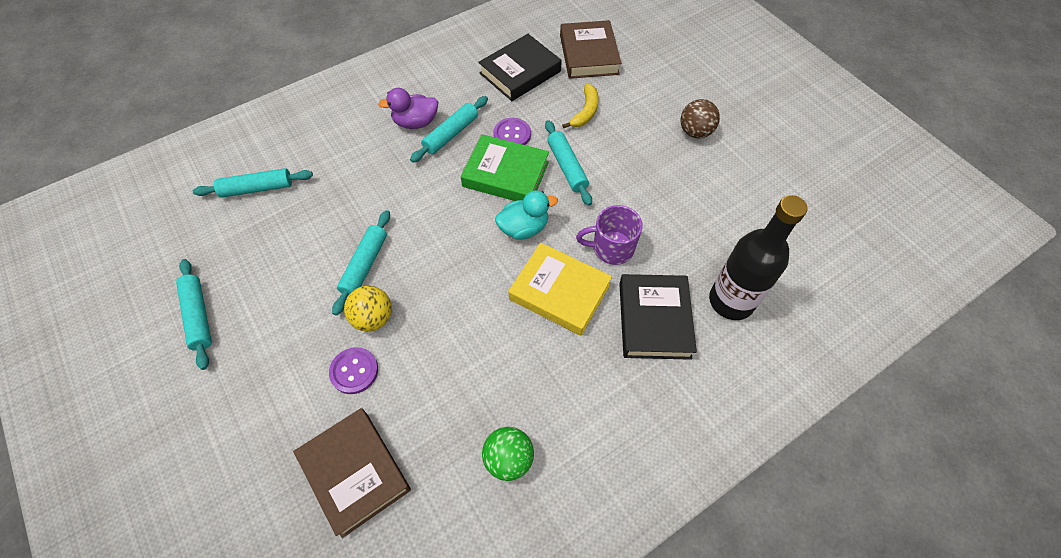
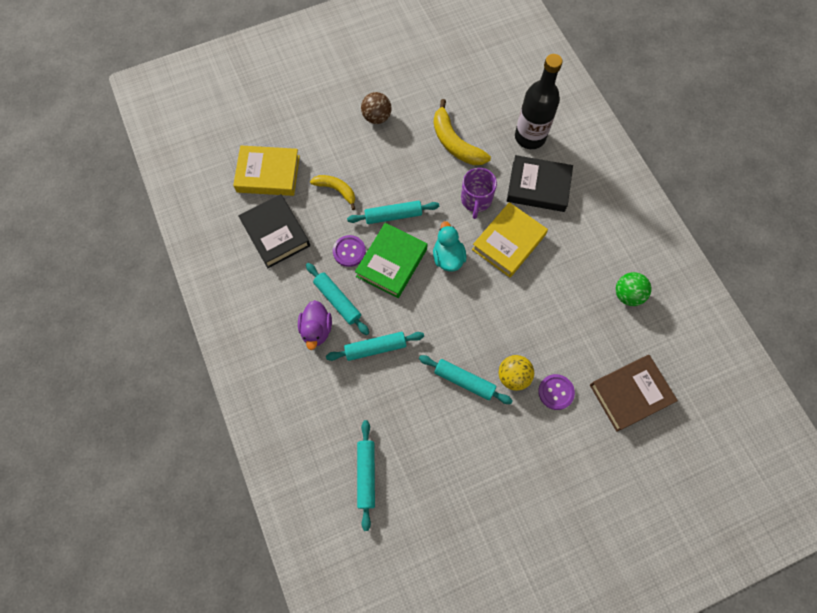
camera: 80 degrees left, 10 degrees up
turquoise rolling pin [176,259,212,370] -> turquoise rolling pin moved to [326,332,424,361]
brown book [560,20,621,79] -> yellow book [233,146,300,196]
none -> yellow banana [434,99,491,165]

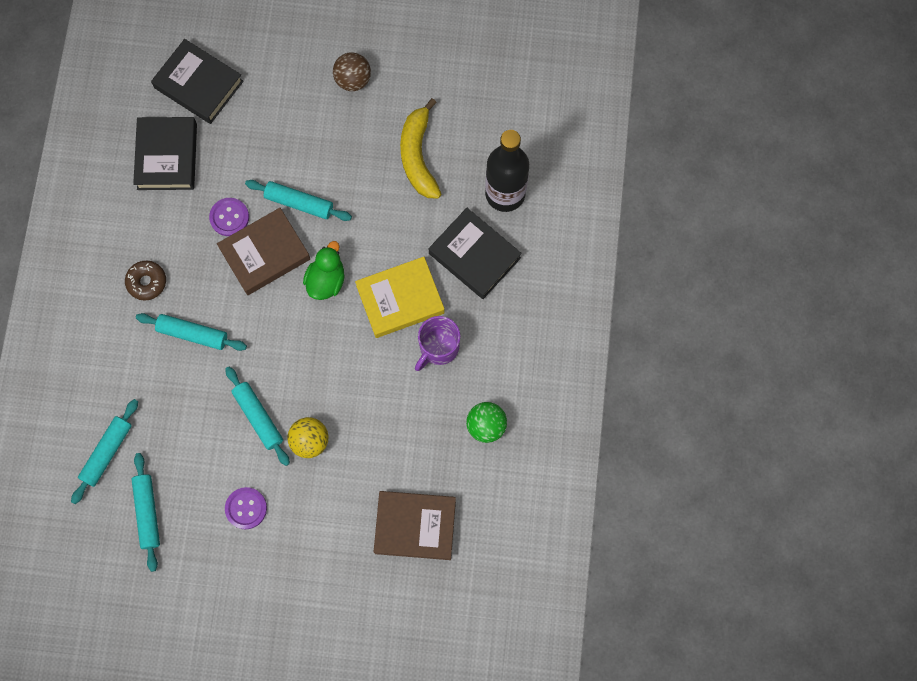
camera: 30 degrees right, 5 degrees up
yellow book [233,146,300,196] -> black book [151,39,244,124]
purple duck [298,300,332,350] -> brown donut [125,261,166,301]
turquoise rolling pin [306,263,369,335] -> turquoise rolling pin moved to [131,453,160,572]
yellow banana [310,175,355,210] -> none
green book [355,223,427,298] -> brown book [217,208,310,295]
turquoise duck [433,221,466,272] -> green duck [303,241,345,300]
purple mug [461,168,497,219] -> purple mug moved to [415,316,460,371]
purple button [538,374,575,410] -> purple button moved to [225,487,267,529]

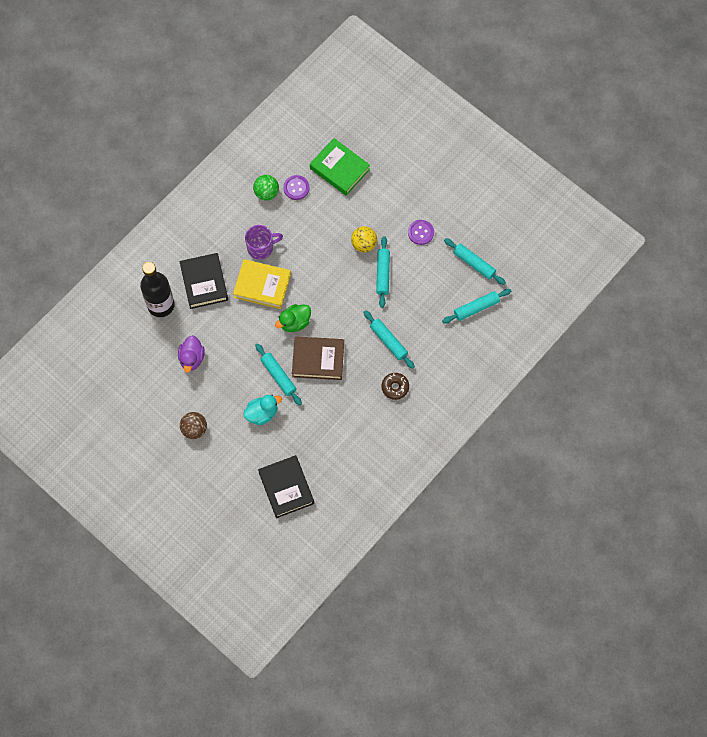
camera: 145 degrees left, 5 degrees down
turquoise rolling pin [131,453,160,572] -> turquoise rolling pin turned 75 degrees counterclockwise [444,238,506,285]
black book [133,117,197,190] -> none
purple button [209,198,249,236] -> purple button moved to [283,175,309,200]
brown book [374,491,456,560] -> green book [310,138,370,196]
yellow banana [400,98,441,198] -> purple duck [178,335,205,373]
none -> turquoise duck [243,395,282,425]

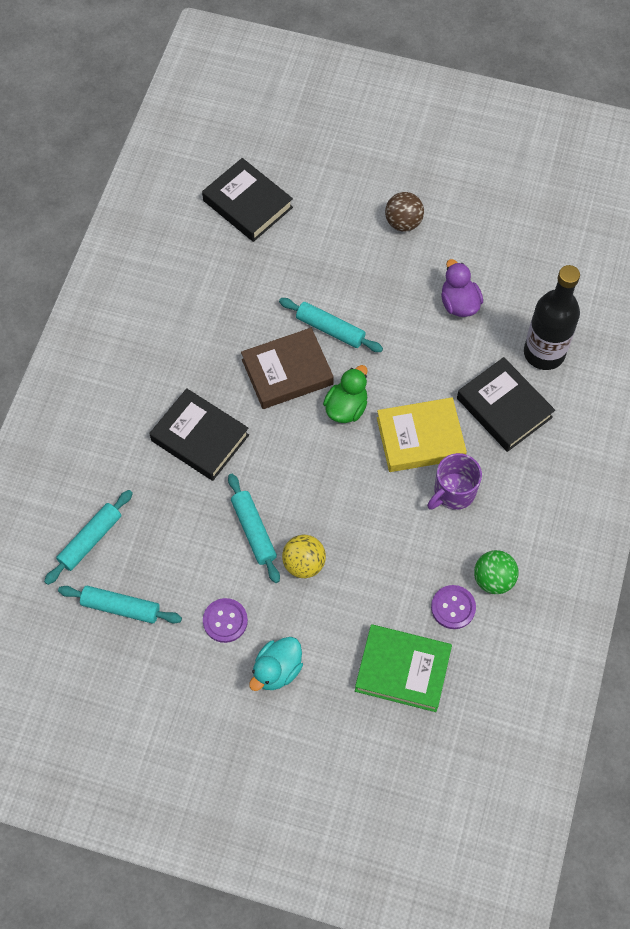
camera: 155 degrees right, 5 degrees down
turquoise duck [243,395,282,425] -> turquoise duck moved to [249,637,303,691]
turquoise rolling pin [363,310,415,369] -> black book [149,388,249,481]
brown donut [381,373,409,400] -> none

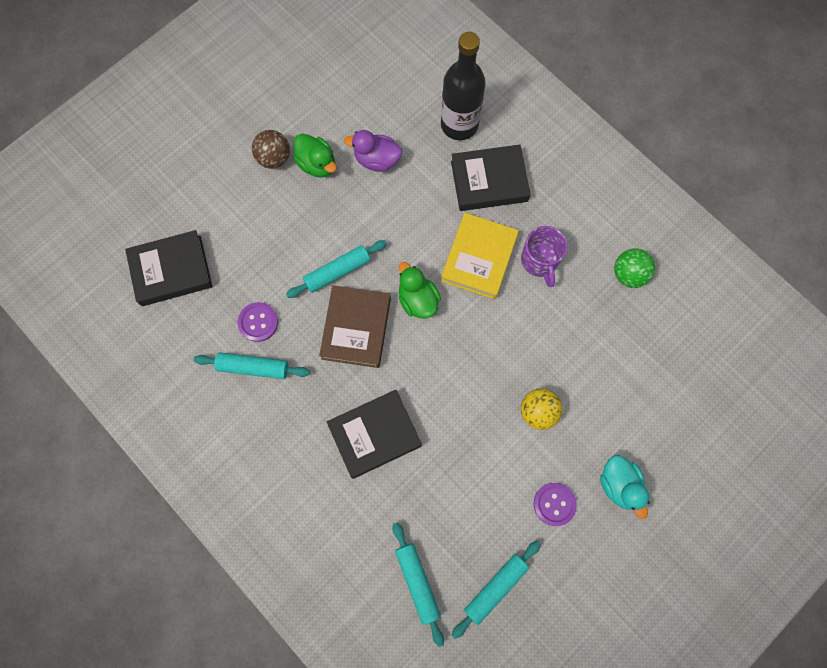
camera: 60 degrees left, 10 degrees up
turquoise rolling pin [228,474,280,583] -> turquoise rolling pin moved to [193,352,310,379]
green book [355,624,452,712] -> none
purple button [431,585,476,629] -> purple button moved to [238,302,278,342]
none -> green duck [293,133,336,178]

